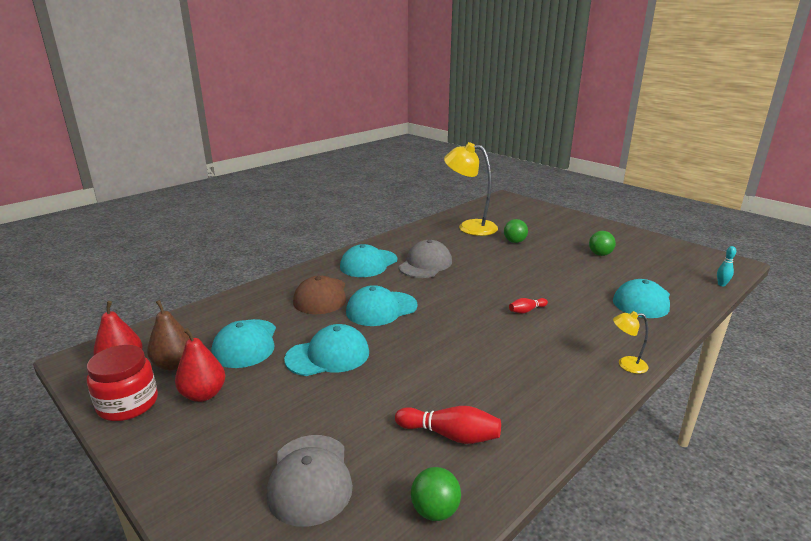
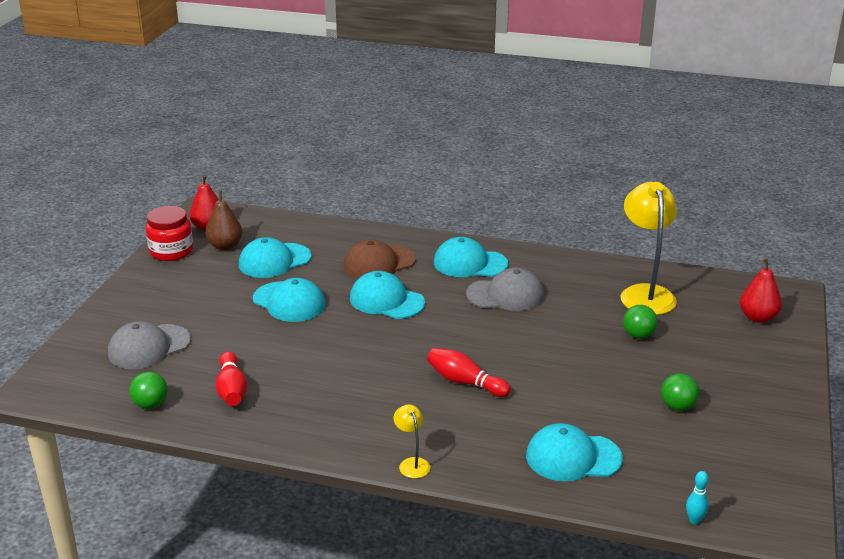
camera: 60 degrees right, 5 degrees up
red pear [175,328,225,402] -> red pear moved to [740,258,782,323]
red bowling pin [509,298,548,314] -> red bowling pin [427,348,511,397], size x1.68

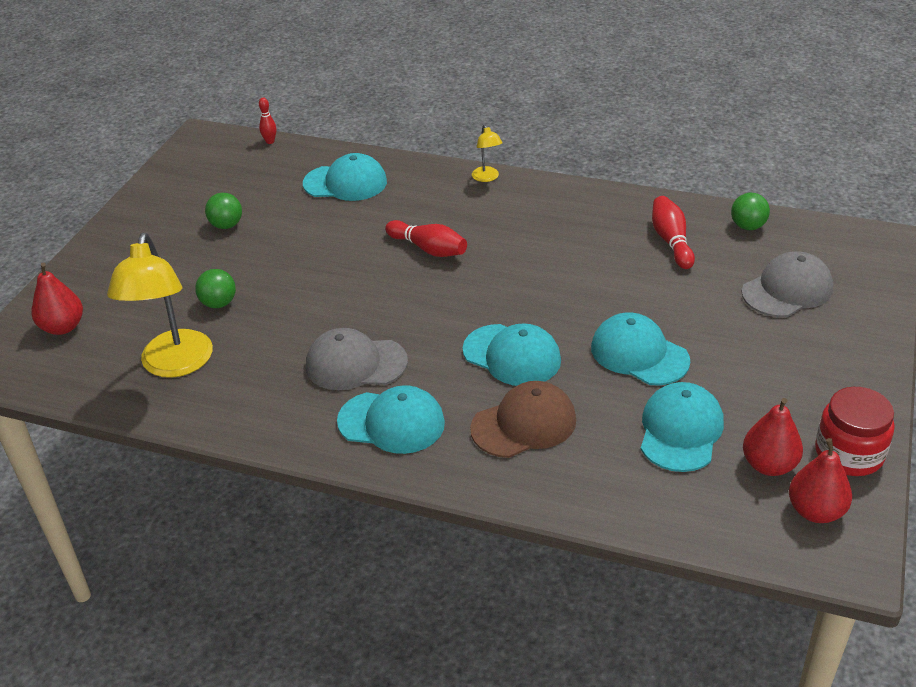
camera: 175 degrees left, 10 degrees up
brown pear [205,191,242,250] -> red pear [743,398,803,476]
turquoise cap [239,237,311,278] -> turquoise cap turned 45 degrees counterclockwise [641,382,724,472]
turquoise bowling pin [686,471,709,524] -> red bowling pin [259,98,276,144]

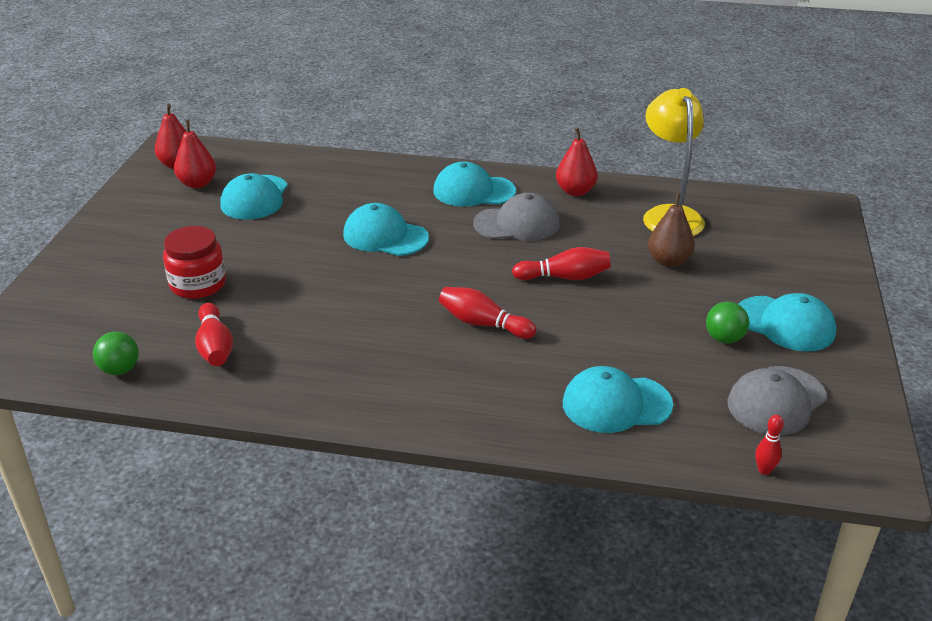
camera: 170 degrees right, 5 degrees down
red pear [31,263,83,335] -> red pear moved to [556,128,598,196]
green ball [195,269,236,308] -> brown pear [648,193,695,267]
brown cap [470,381,576,458] -> none
yellow lamp [472,124,502,182] -> none
turquoise cap [591,313,690,386] -> turquoise cap moved to [739,293,836,352]
grey cap [742,251,833,317] -> grey cap moved to [728,366,827,435]
red jar [815,387,894,476] -> red jar moved to [163,226,226,299]
none -> red bowling pin [512,247,611,280]

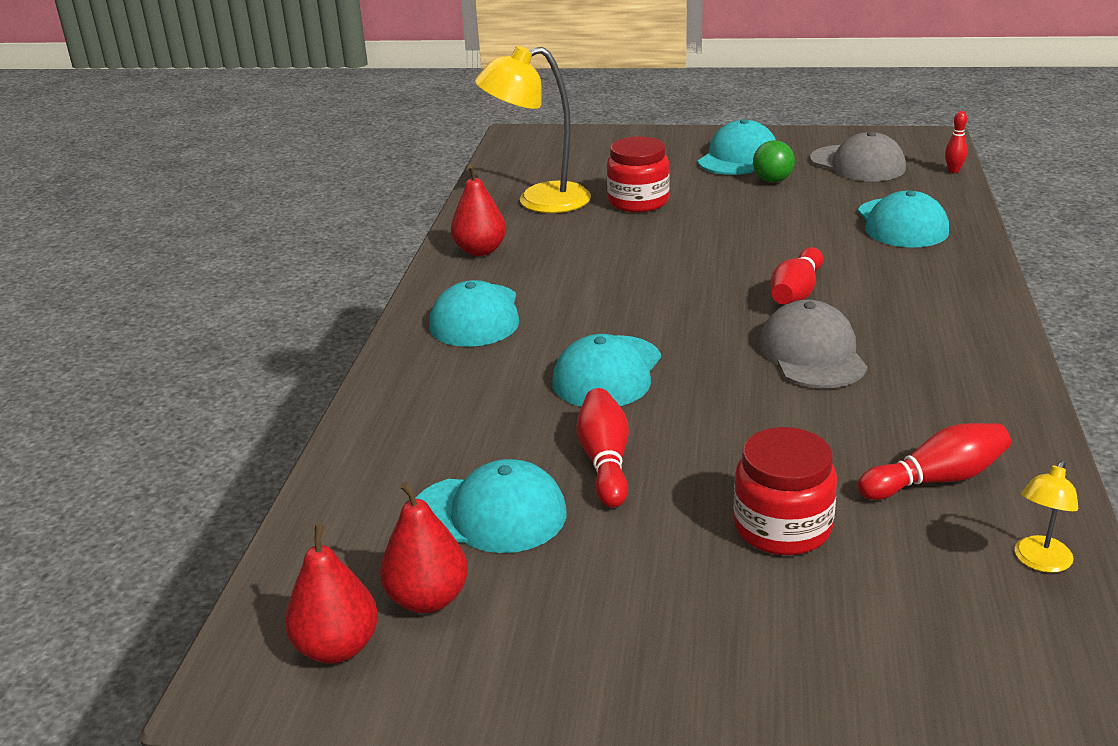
camera: 90 degrees left, 5 degrees down
green ball [93,332,139,375] -> yellow lamp [1015,460,1078,573]
grey cap [473,193,560,241] -> grey cap moved to [759,300,867,388]
red bowling pin [512,247,611,280] -> red bowling pin moved to [576,388,629,508]
brown pear [648,193,695,267] -> red jar [607,137,670,212]

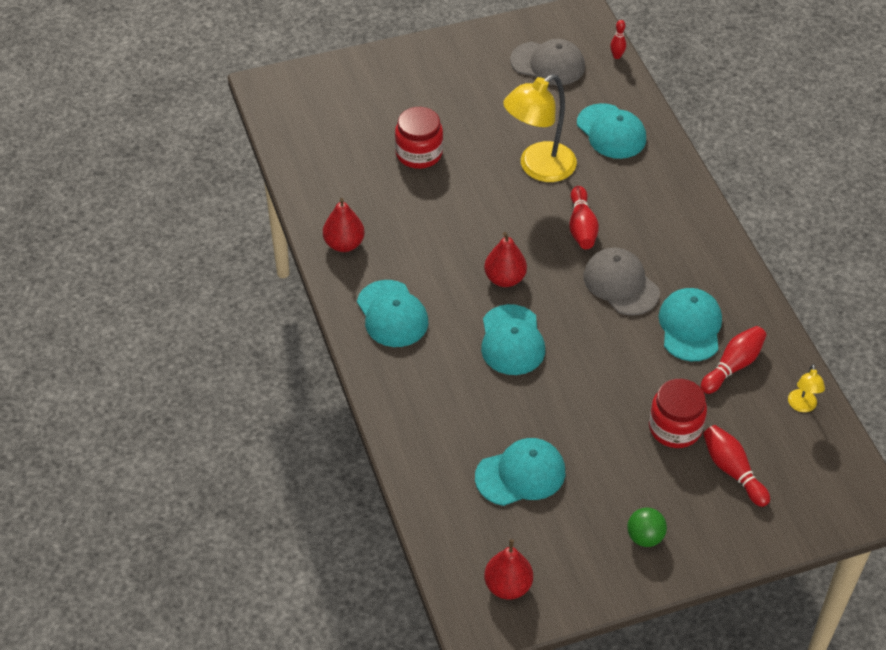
camera: 30 degrees left, 20 degrees up
red pear [380,482,468,613] -> red pear moved to [484,232,527,287]
yellow lamp [475,46,591,213] -> yellow lamp moved to [503,74,577,182]
red bowling pin [576,388,629,508] -> red bowling pin moved to [703,425,770,507]
turquoise cap [698,119,776,175] -> turquoise cap moved to [659,288,722,361]
green ball [753,140,795,182] -> green ball moved to [627,507,667,547]

